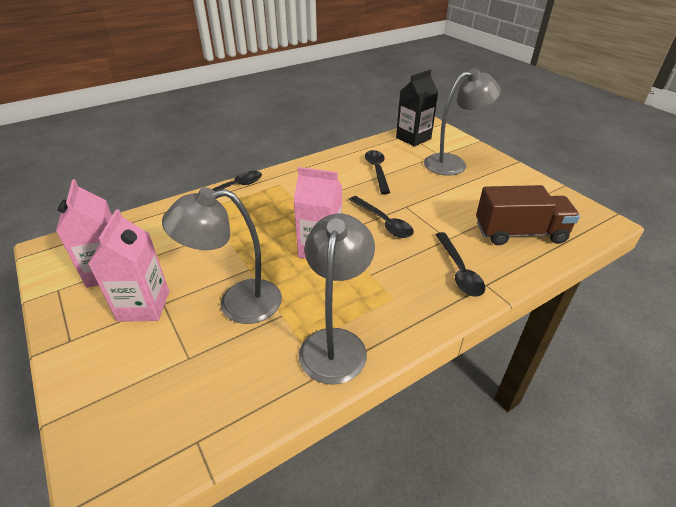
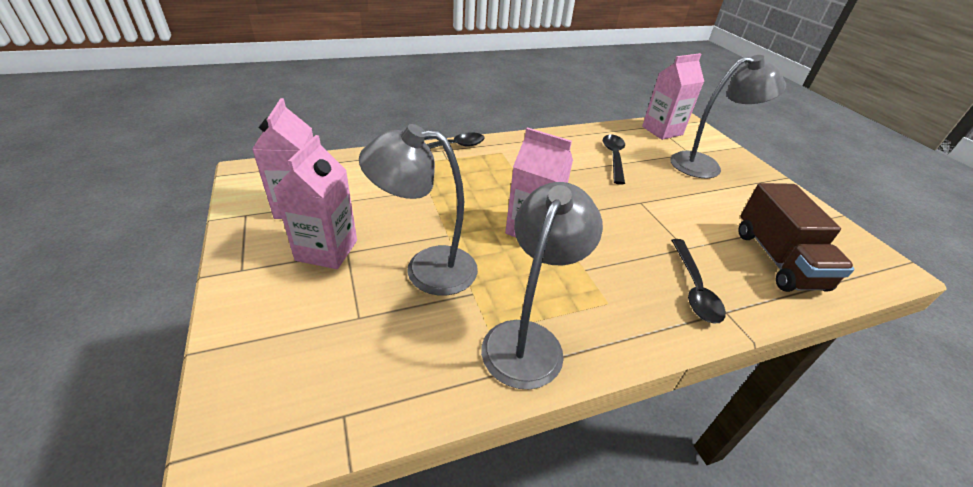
camera: 10 degrees right, 0 degrees up
black spoon [349,196,414,238] -> none
black carton [396,70,439,147] -> pink carton [642,53,704,140]
brown truck [476,185,580,245] -> brown truck turned 75 degrees clockwise [738,183,854,292]

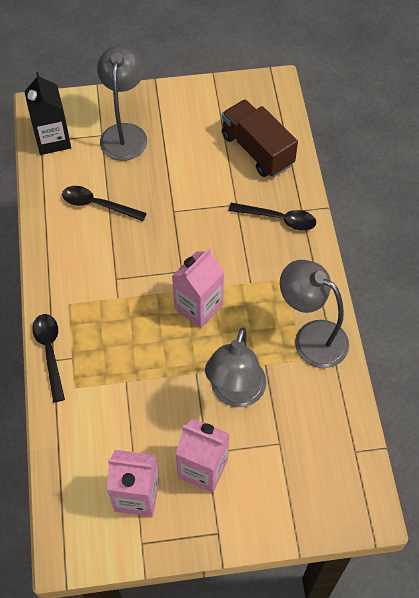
camera: 75 degrees left, 20 degrees up
pink carton [642,53,704,140] -> black carton [24,72,71,155]
brown truck [738,183,854,292] -> brown truck turned 135 degrees counterclockwise [222,99,298,177]

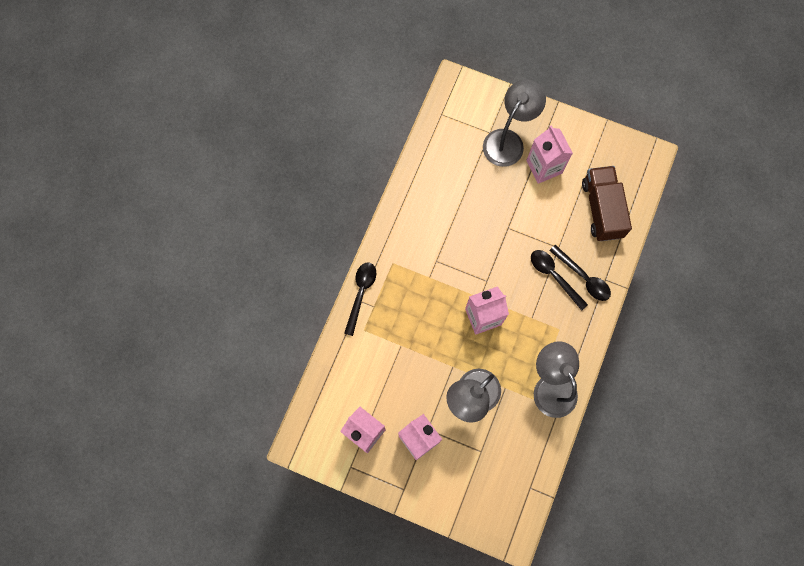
camera: 30 degrees right, 15 degrees up
black carton [24,72,71,155] -> none
black spoon [62,186,147,221] -> black spoon moved to [531,250,588,311]
none -> pink carton [526,125,573,184]

